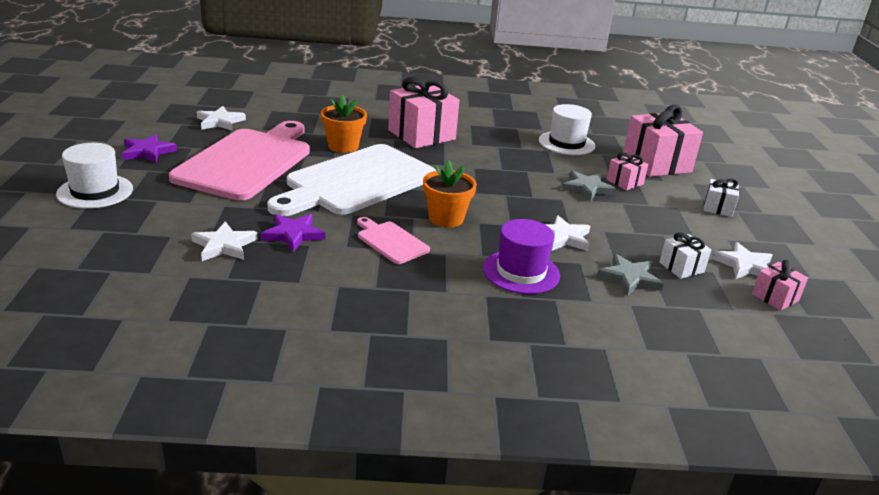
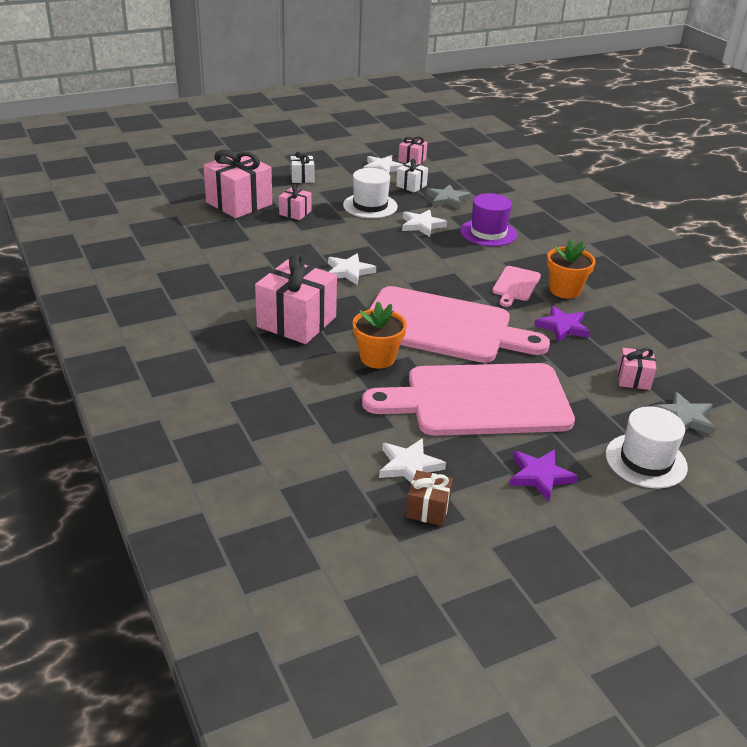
camera: 115 degrees left, 5 degrees up
white star [191,221,258,261] -> white star moved to [328,253,376,285]
white cutting board [267,144,436,216] -> pink cutting board [369,286,550,363]
orange flower pot [423,160,477,228] -> orange flower pot moved to [547,239,595,299]
white hat [539,104,595,155] -> white hat moved to [343,168,398,218]
grey star [562,171,616,202] -> grey star moved to [653,391,716,435]
none -> brown gift [406,470,453,526]
none -> pink gift [617,348,656,390]

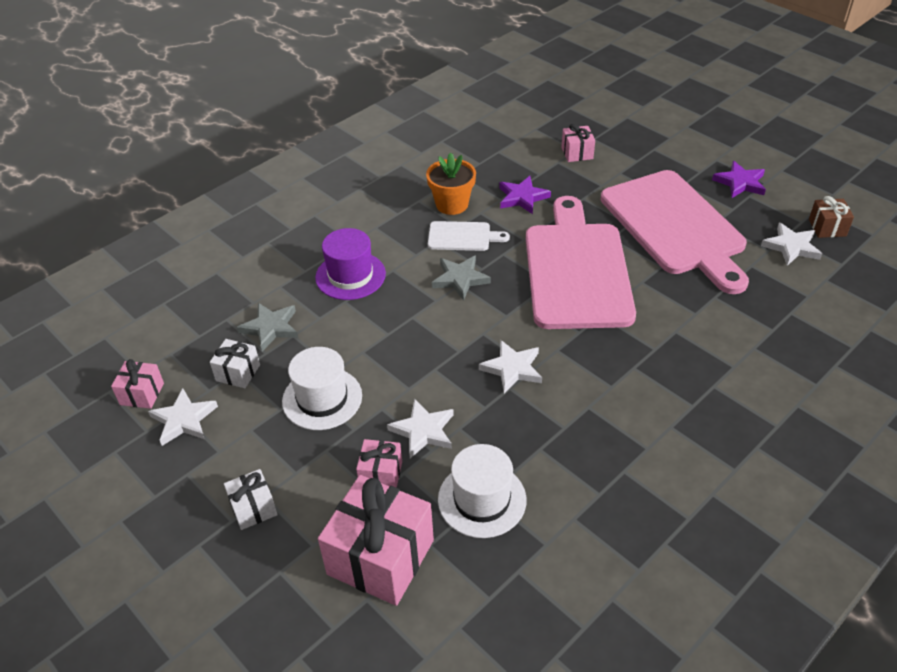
camera: 105 degrees left, 10 degrees up
pink gift [255,253,337,344] -> none
orange flower pot [353,301,407,369] -> none
white star [402,209,447,237] -> white star moved to [387,398,454,458]
pink cutting board [492,266,541,307] -> white cutting board [428,221,510,251]
white hat [606,406,688,488] -> white hat moved to [438,444,526,538]
grey star [653,391,716,435] -> grey star moved to [432,255,491,300]

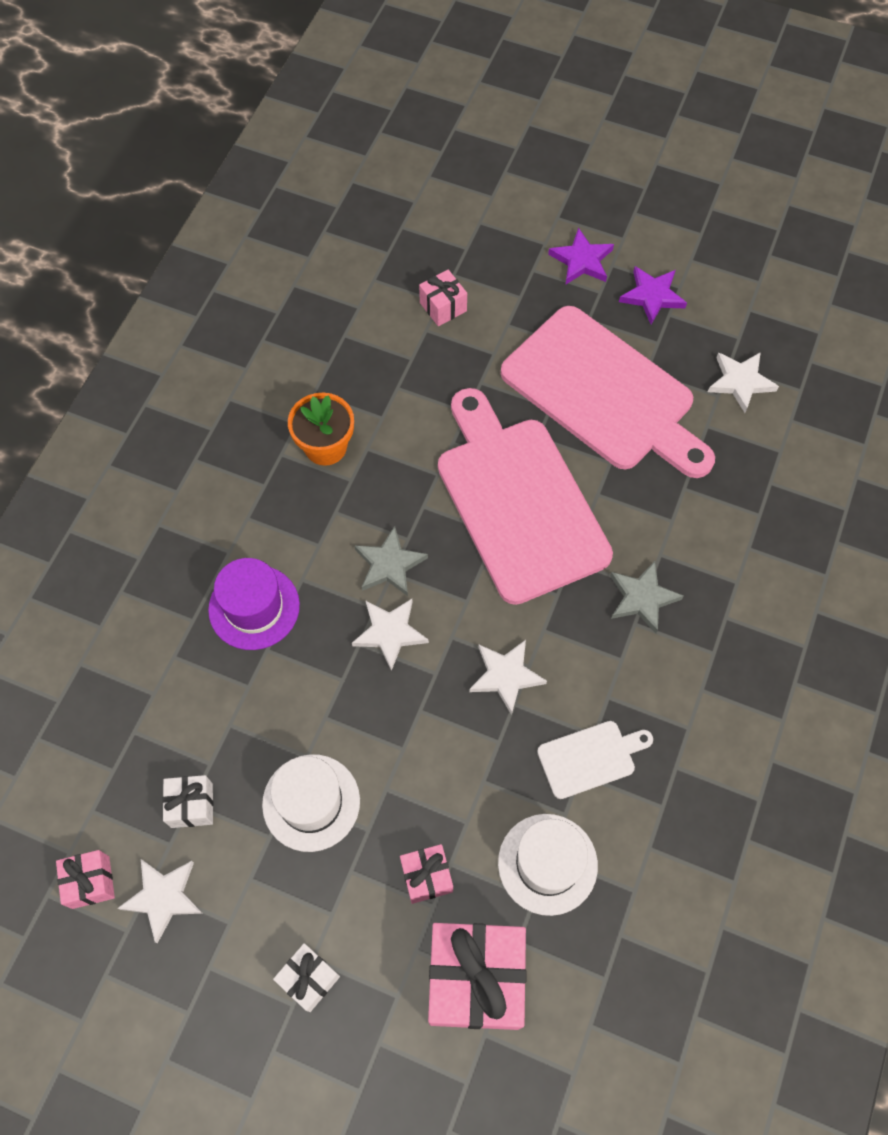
camera: 25 degrees left, 20 degrees up
grey star [237,303,298,351] -> grey star moved to [610,561,684,633]
white star [387,398,454,458] -> white star moved to [352,599,429,671]
white cutting board [428,221,510,251] -> white cutting board moved to [537,721,653,799]
purple star [499,176,551,214] -> purple star moved to [548,228,614,285]
brown gift [809,196,854,238] -> none

